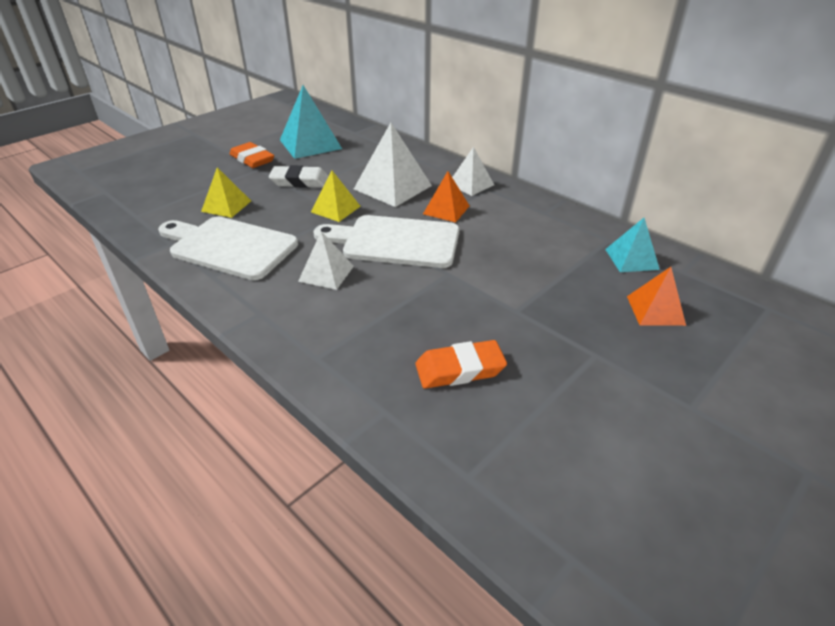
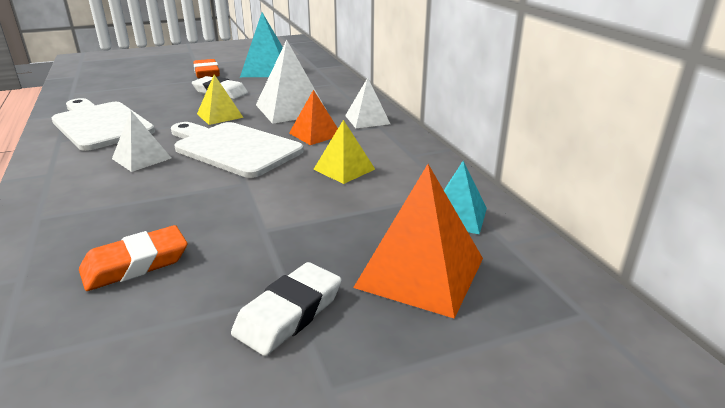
camera: 25 degrees right, 10 degrees down
yellow pyramid [201,167,251,218] -> yellow pyramid moved to [313,120,375,184]
orange eraser [415,340,507,389] -> orange eraser turned 45 degrees counterclockwise [79,225,187,291]
orange pyramid [627,267,686,326] -> orange pyramid [353,164,483,319], size x1.66
none -> white eraser [231,262,342,356]

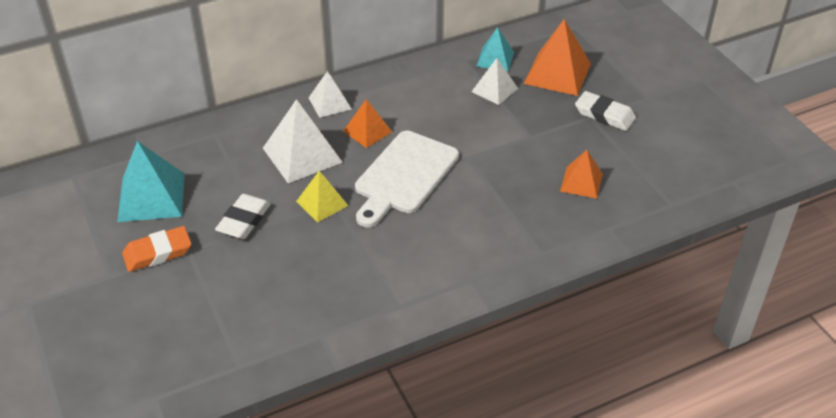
camera: 95 degrees left, 15 degrees up
white cutting board [52,98,155,151] -> none
orange eraser [79,225,187,291] -> orange pyramid [560,150,603,199]
white pyramid [112,111,171,172] -> white pyramid moved to [472,58,518,105]
yellow pyramid [313,120,375,184] -> none

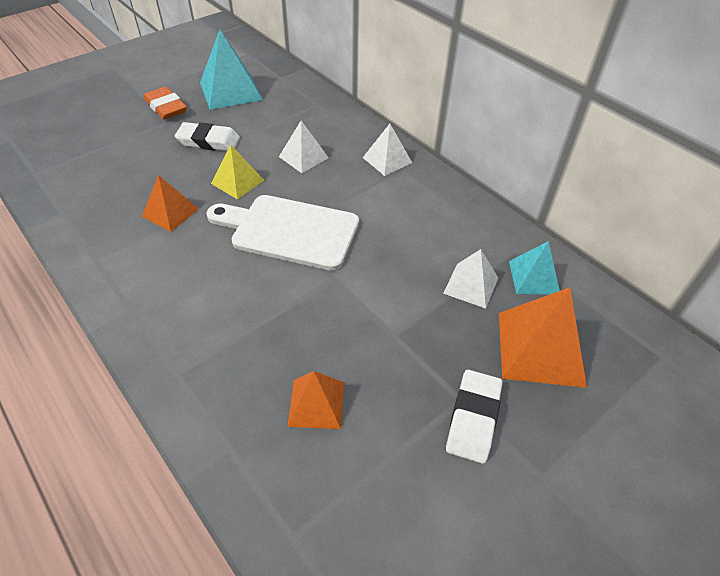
camera: 75 degrees right, 5 degrees up
white pyramid [263,99,343,183] -> white pyramid [279,121,329,173], size x0.60
orange pyramid [343,99,392,148] -> orange pyramid moved to [142,175,199,232]

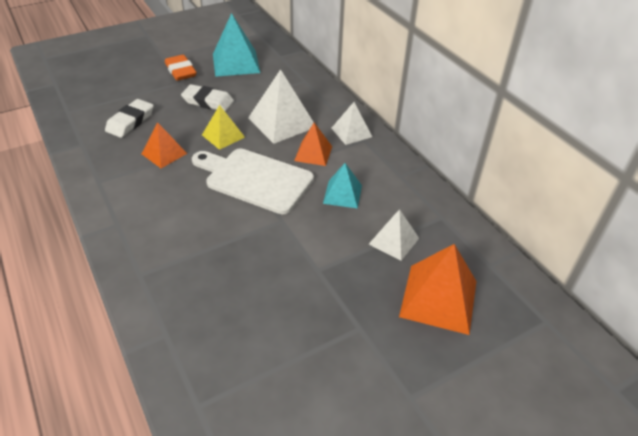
camera: 10 degrees right, 5 degrees down
white pyramid [279,121,329,173] -> white pyramid [248,69,314,144], size x1.66
orange pyramid [287,371,344,429] -> orange pyramid moved to [294,123,332,166]
white eraser [446,370,503,464] -> white eraser moved to [105,99,154,138]
turquoise pyramid [509,241,560,294] -> turquoise pyramid moved to [323,163,362,209]

